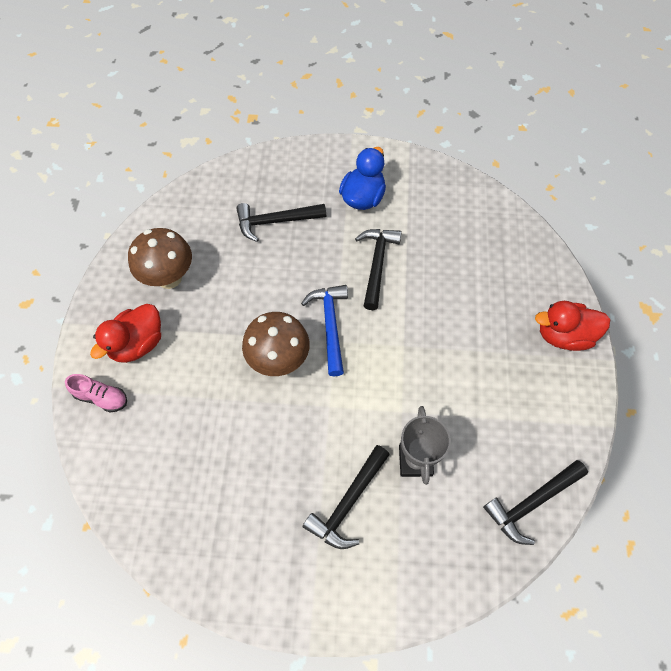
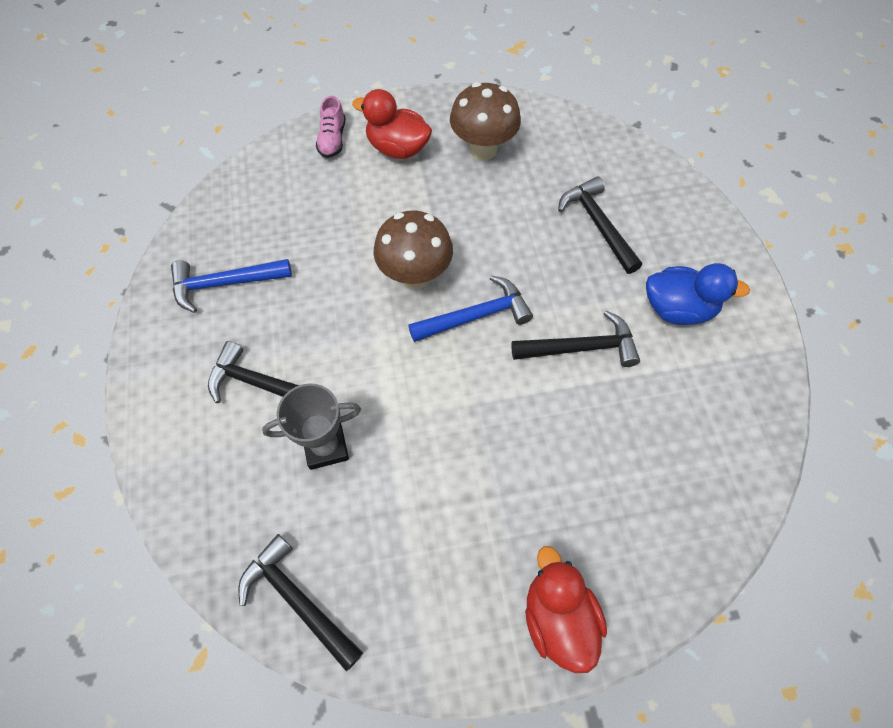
camera: 75 degrees right, 0 degrees up
none -> blue hammer [171,259,292,313]

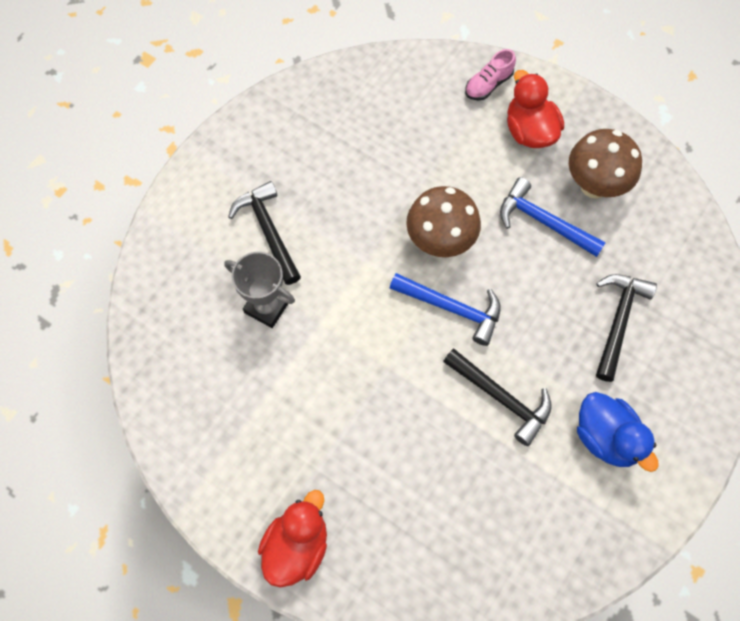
camera: 45 degrees right, 5 degrees up
blue hammer [171,259,292,313] -> blue hammer moved to [500,177,606,257]
black hammer [238,534,363,671] -> none

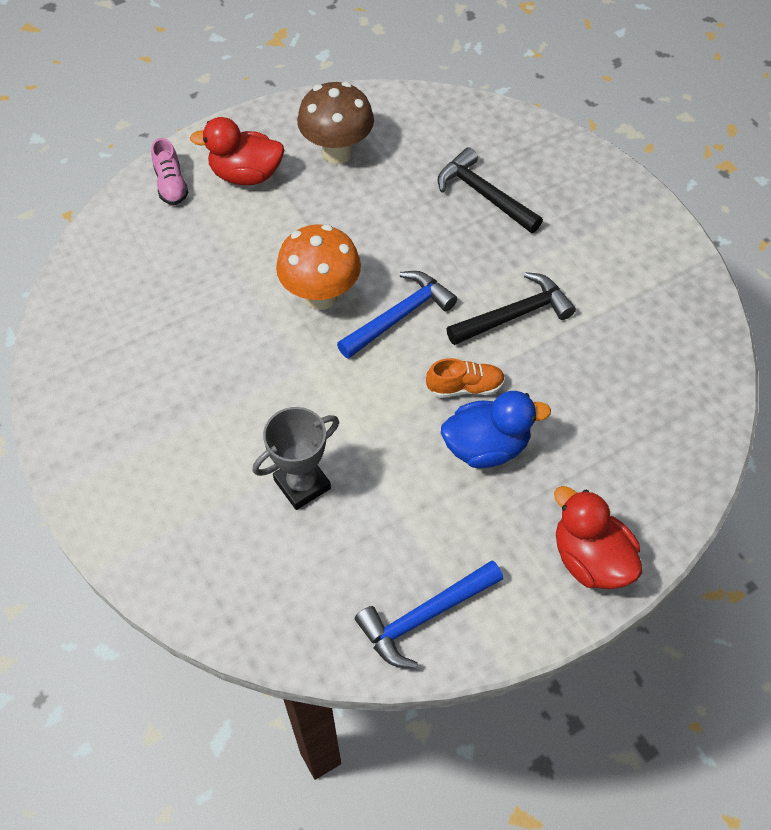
camera: 65 degrees left, 10 degrees down
black hammer [228,181,301,285] -> none
brown mushroom [406,186,481,257] -> orange mushroom [276,224,361,310]
blue hammer [500,177,606,257] -> blue hammer moved to [355,560,503,669]
blue duck [577,392,659,472] -> blue duck moved to [441,391,551,468]
none -> orange shoe [426,358,505,398]

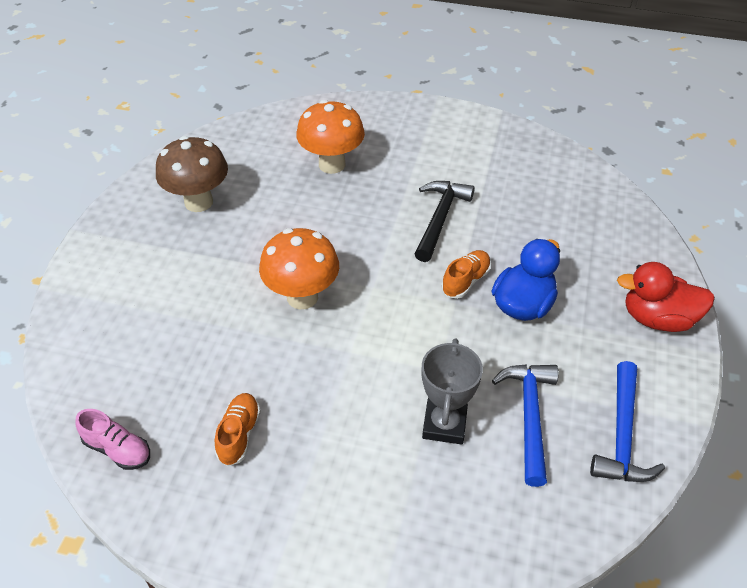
camera: 45 degrees left, 10 degrees down
pink shoe [151,138,188,205] -> pink shoe moved to [75,409,150,470]
red duck [190,117,284,185] -> none
blue hammer [337,271,457,359] -> blue hammer moved to [492,364,558,487]
black hammer [438,147,543,233] -> orange mushroom [296,100,365,174]
none -> orange shoe [215,393,261,466]

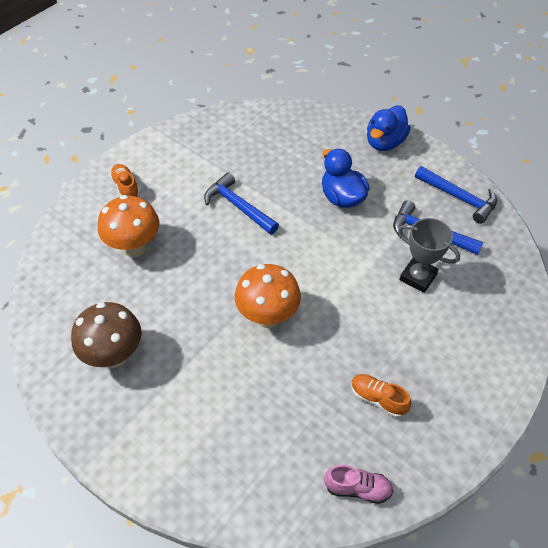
camera: 65 degrees left, 5 degrees up
pink shoe [75,409,150,470] -> pink shoe turned 45 degrees clockwise [324,465,393,504]
black hammer [415,181,475,262] -> blue hammer [204,172,279,235]
orange shoe [442,250,491,299] -> orange shoe moved to [110,164,140,197]
red duck [617,262,715,332] -> blue duck [367,106,411,151]

